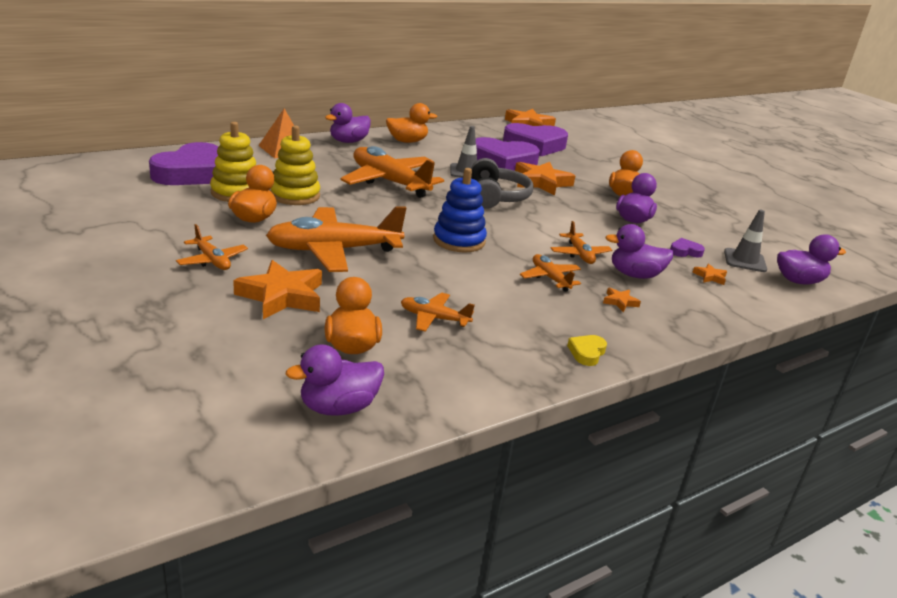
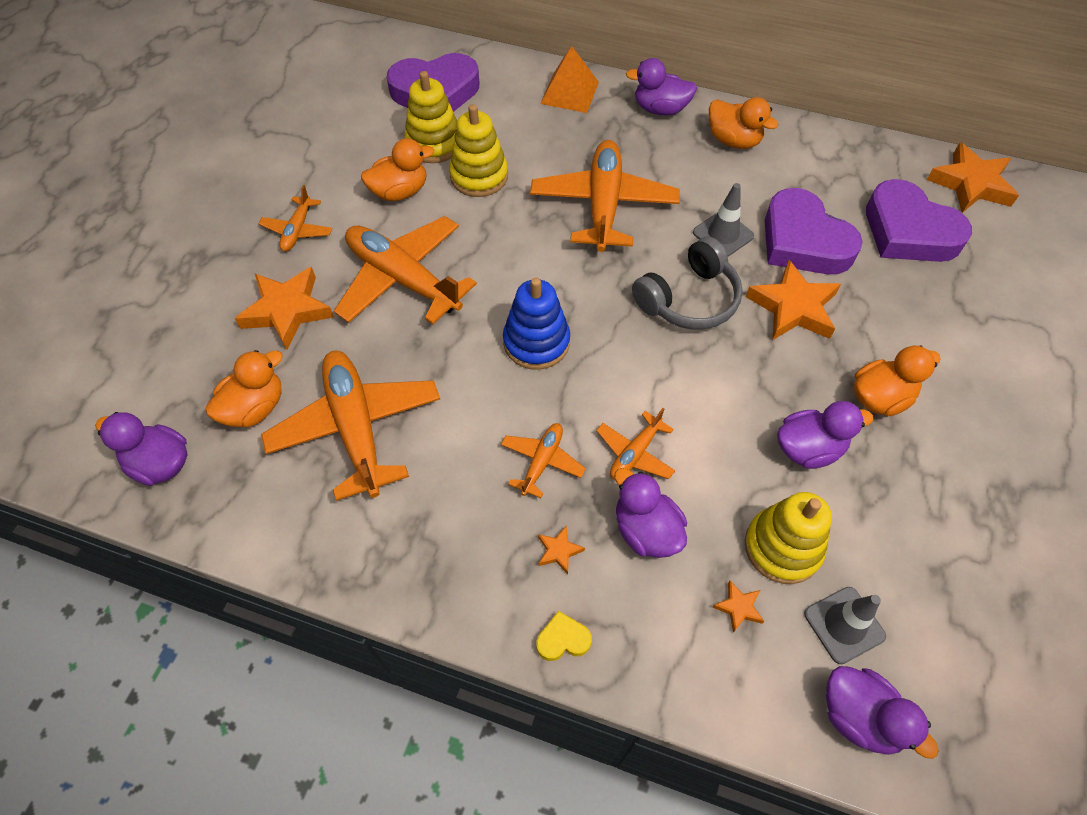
camera: 55 degrees right, 30 degrees up
orange plane [401,293,475,332] -> orange plane [261,351,440,501], size x2.04
yellow heart [567,335,607,366] -> yellow heart moved to [536,611,592,661]
purple heart [670,238,705,257] -> yellow stacking toy [744,492,832,584]

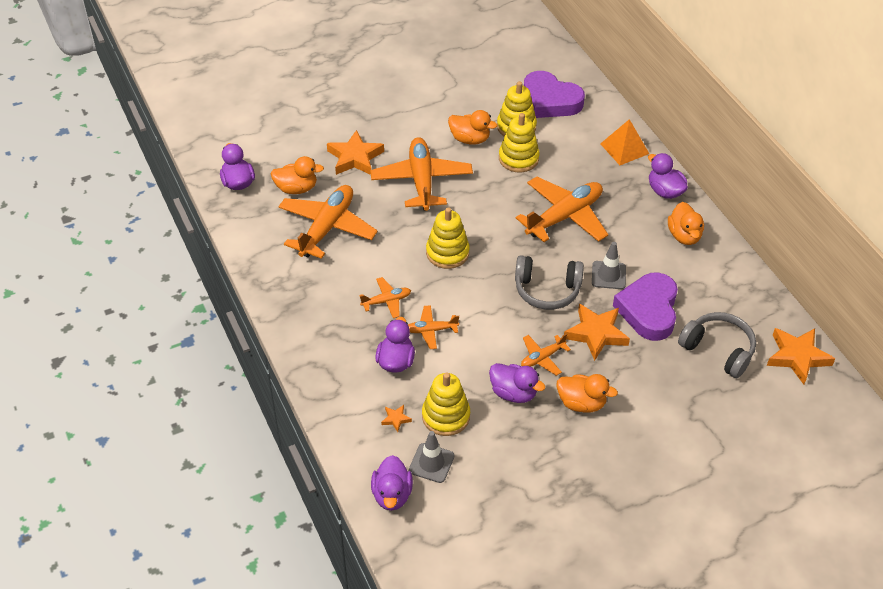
camera: 45 degrees right, 10 degrees down
orange plane [259,185,333,251] -> orange plane moved to [521,333,571,376]
blue stacking toy [503,277,570,370] -> yellow stacking toy [426,207,470,269]
yellow heart [536,611,592,661] -> none
orange star [538,526,585,574] -> none
purple heart [866,179,972,262] -> grey headphones [678,312,756,378]

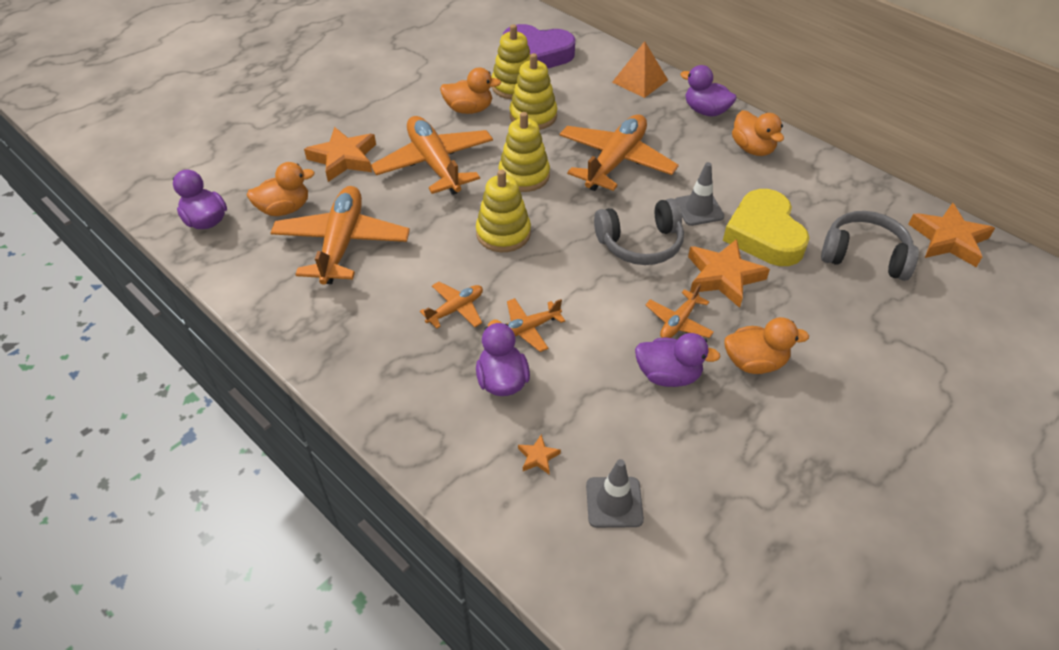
camera: 20 degrees left, 0 degrees up
purple duck [371,455,413,511] -> none
yellow stacking toy [422,372,470,436] -> yellow stacking toy moved to [498,112,550,192]
purple heart [613,273,678,341] -> yellow heart [723,189,810,266]

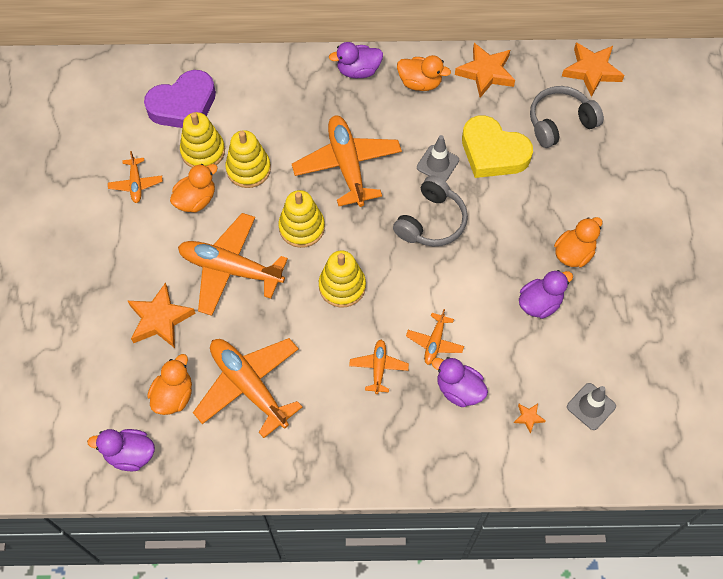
camera: 45 degrees left, 15 degrees up
orange pyramid [612,41,668,98] -> none
orange plane [646,283,714,338] -> orange plane moved to [108,151,163,203]
orange star [688,239,770,308] -> orange star moved to [455,43,515,98]

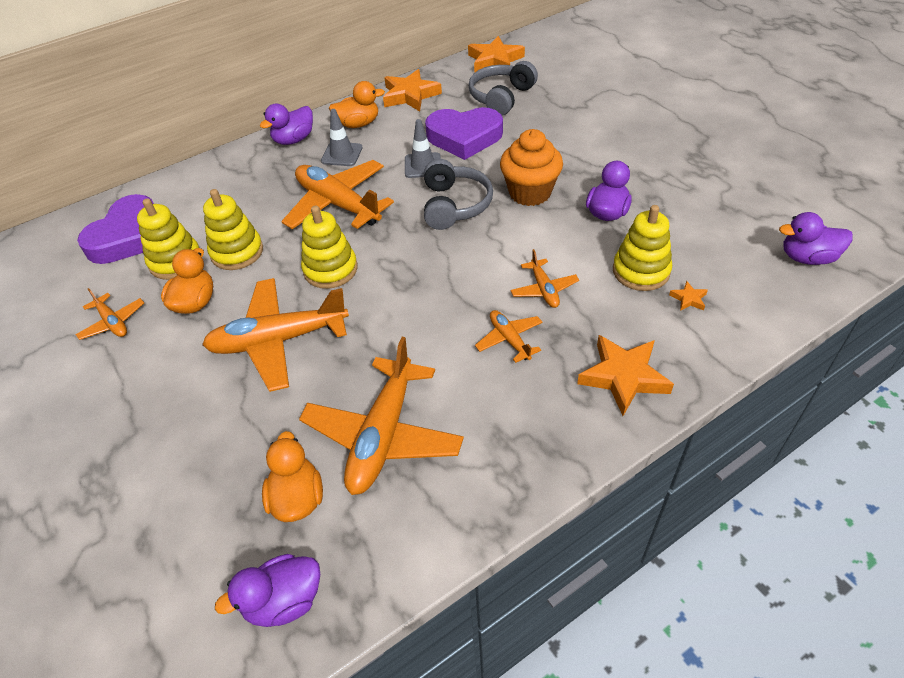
camera: 30 degrees left, 15 degrees down
orange star [128,282,196,348] -> orange star moved to [577,335,674,416]
orange plane [193,338,302,438] -> orange plane turned 90 degrees counterclockwise [299,337,464,495]
yellow stacking toy [319,251,366,308] -> yellow stacking toy moved to [613,205,672,291]
purple duck [432,357,488,407] -> purple duck moved to [779,212,853,265]
yellow heart [462,115,533,178] -> purple heart [425,107,503,160]
orange duck [554,217,602,267] -> none
grey traffic cone [567,383,616,430] -> grey traffic cone moved to [321,109,363,166]
none -> orange cupcake [500,129,563,206]

